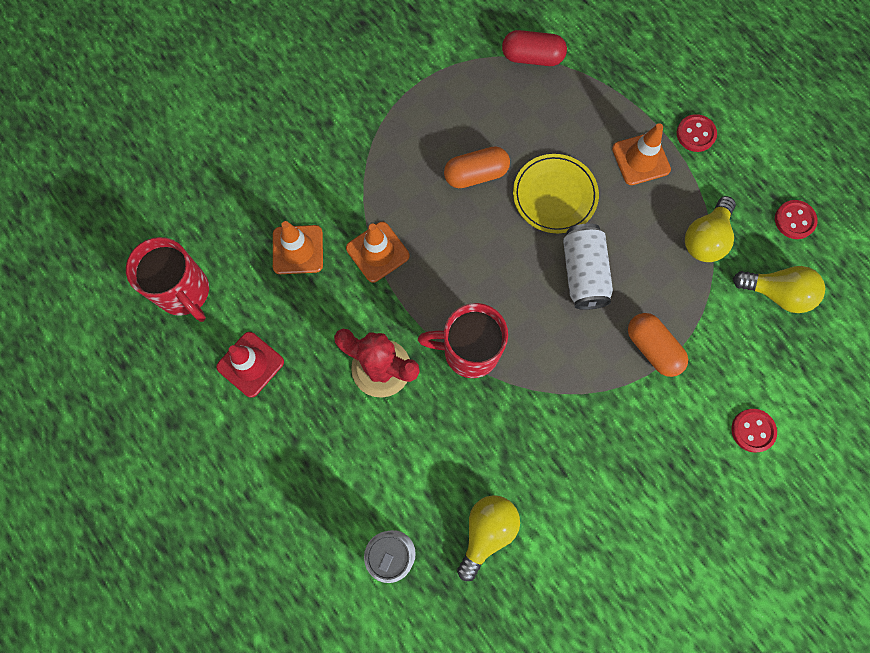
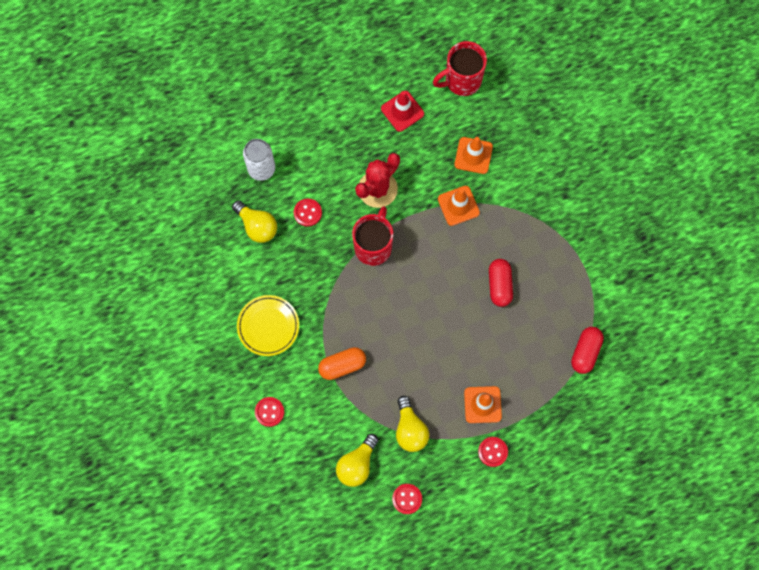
camera: 105 degrees right, 0 degrees up
orange capsule [444,146,510,188] -> red capsule [489,259,513,307]
yellow plate [513,154,599,233] -> yellow plate moved to [237,295,299,356]
white can [563,223,613,310] -> none
yellow light bulb [685,196,736,262] -> yellow light bulb turned 150 degrees counterclockwise [396,396,429,452]
none -> red button [294,199,322,227]

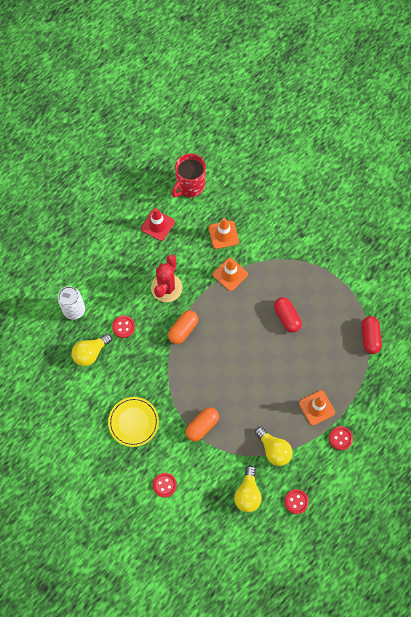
camera: 25 degrees left, 5 degrees down
yellow light bulb [232,201,277,243] -> yellow light bulb turned 120 degrees clockwise [72,333,112,366]
red mug [352,206,393,266] -> orange capsule [168,310,198,344]

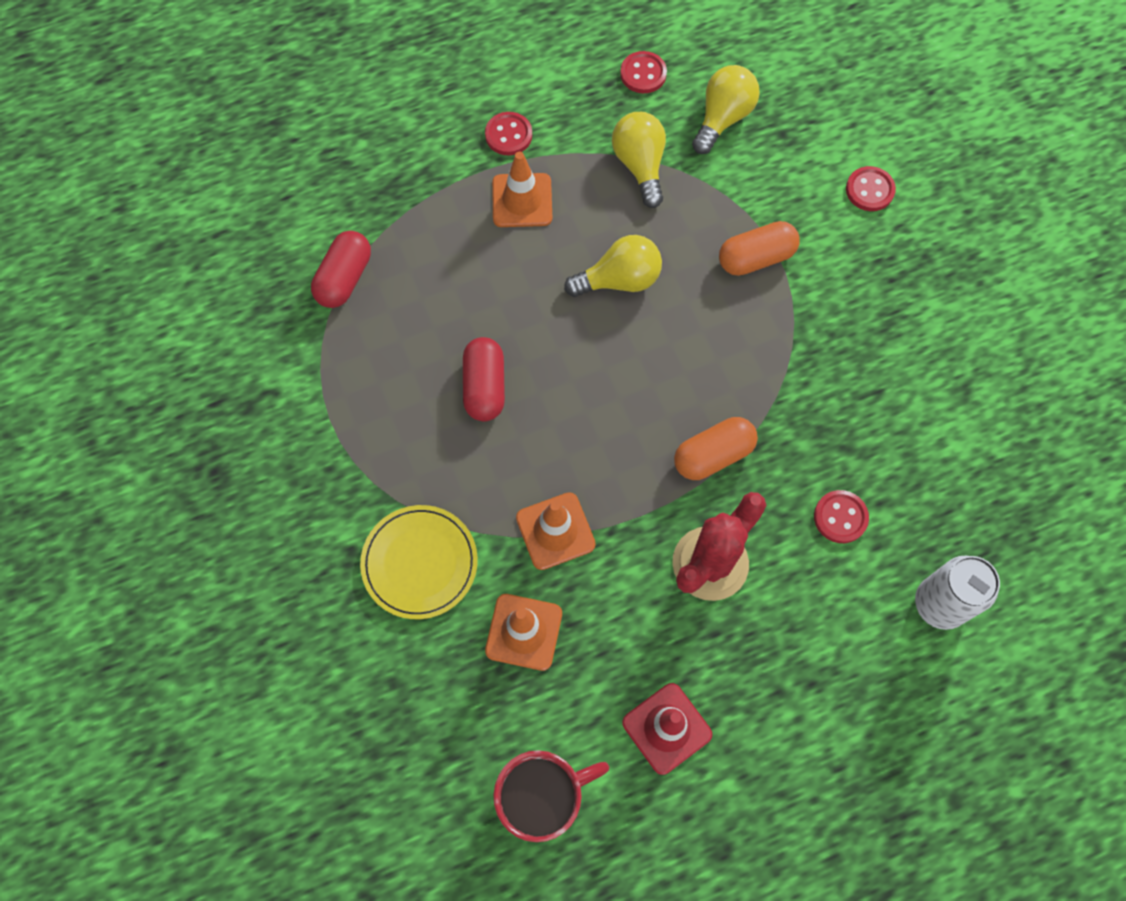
camera: 155 degrees left, 0 degrees up
yellow light bulb [72,333,112,366] -> yellow light bulb moved to [564,235,662,297]
yellow plate [108,397,159,447] -> yellow plate moved to [360,505,478,619]

